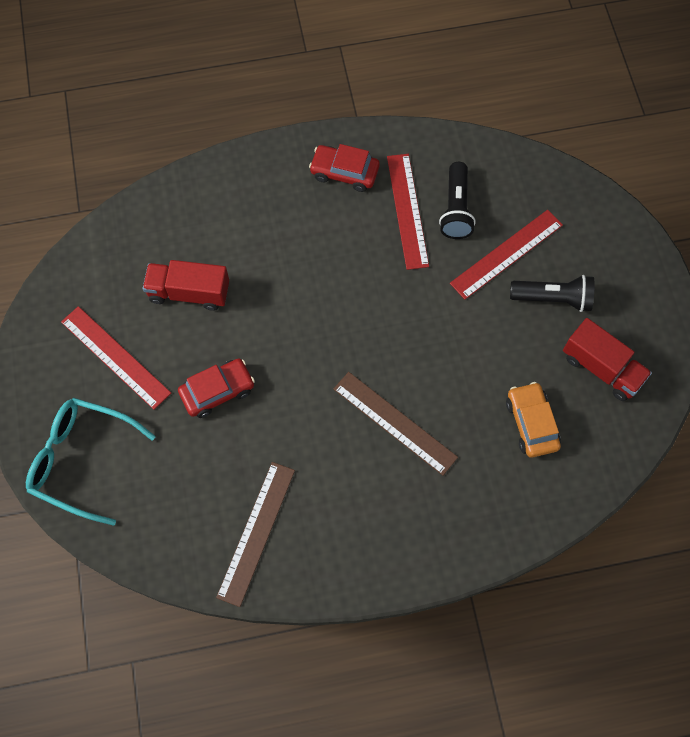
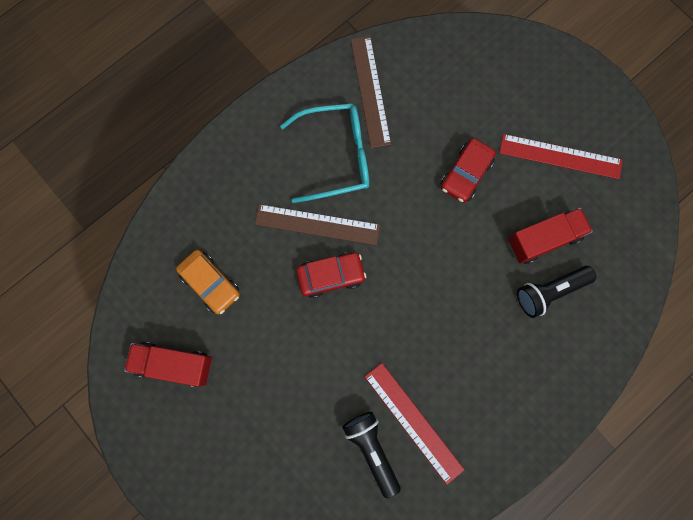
camera: 150 degrees right, 10 degrees up
turquoise glasses [26,398,156,526] -> turquoise glasses moved to [280,103,369,203]
red car [309,144,380,192] -> red car moved to [296,252,366,298]
red ruler [450,210,563,300] -> none
black flashlight [510,275,594,312] -> black flashlight moved to [517,266,596,318]

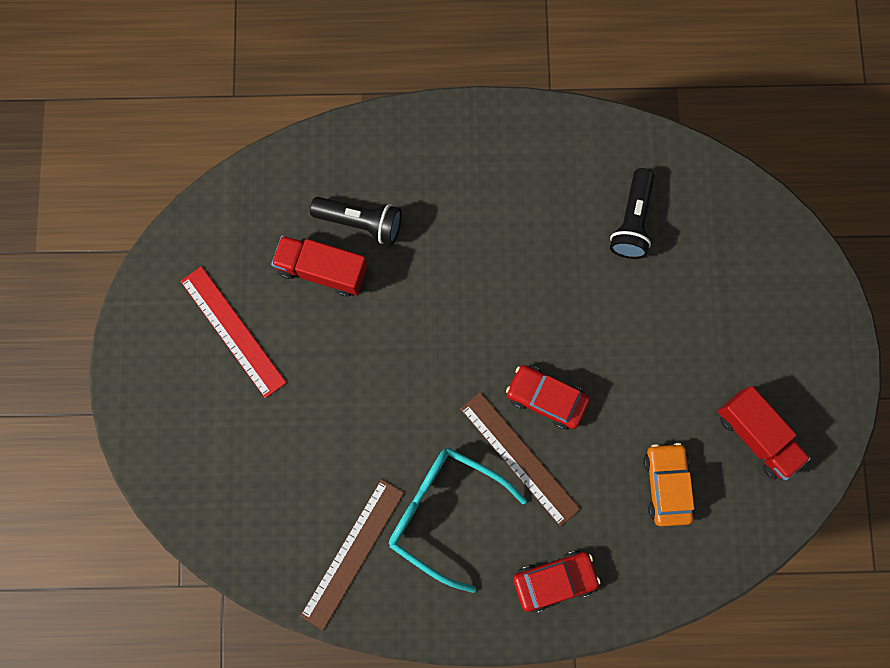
camera: 140 degrees left, 0 degrees up
red ruler [365,363,465,484] -> none
red car [441,138,496,203] -> red car moved to [513,550,601,613]

